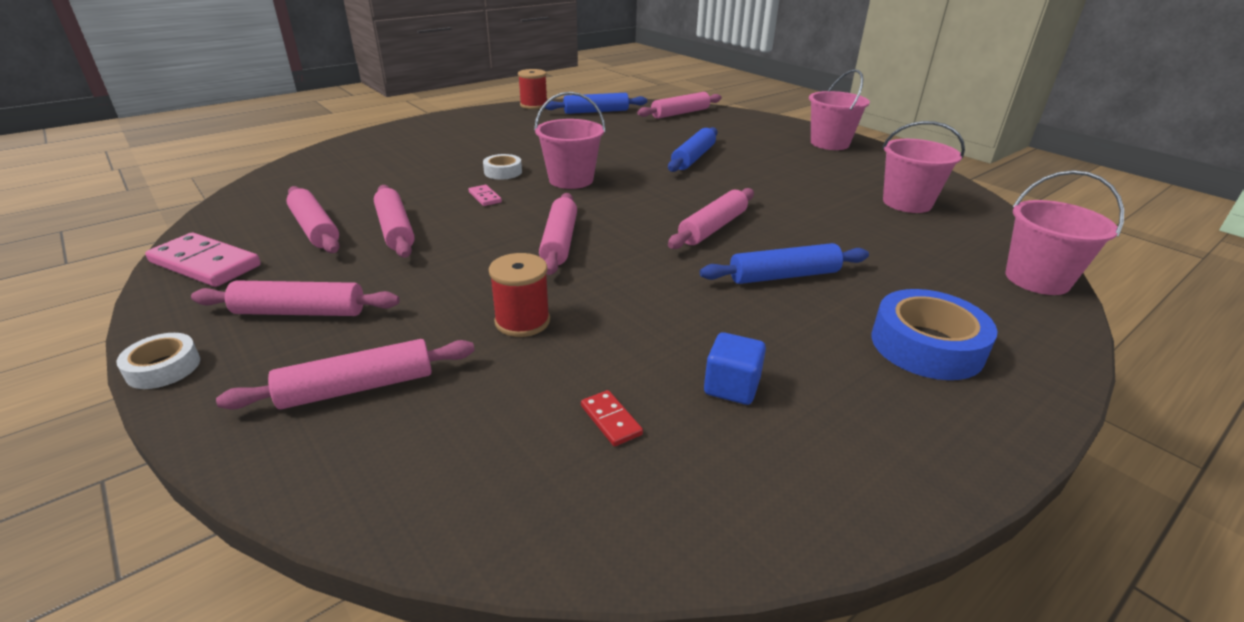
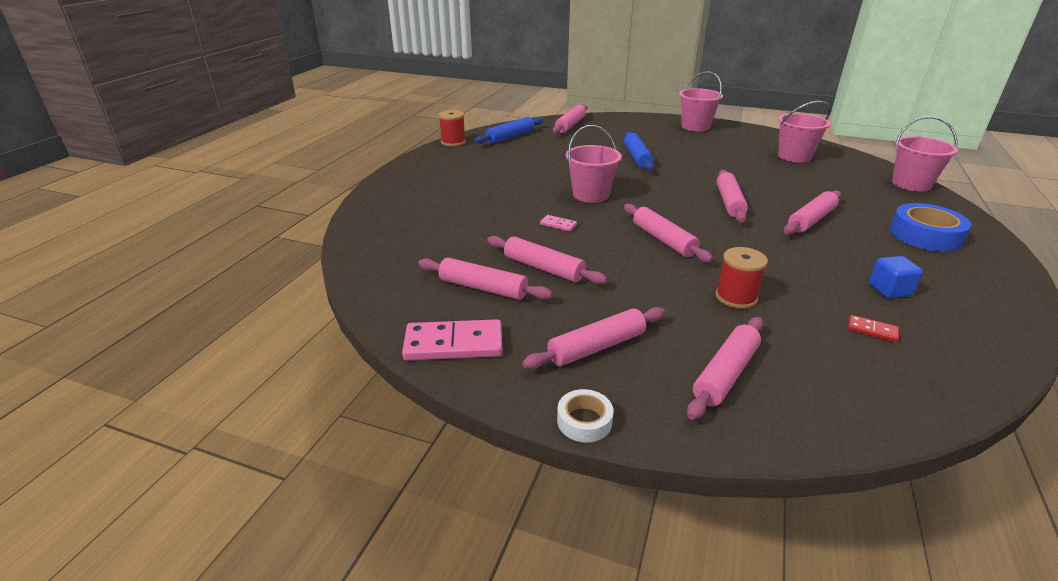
camera: 30 degrees left, 0 degrees up
white tape [483,154,522,180] -> none
blue rolling pin [700,243,869,284] -> pink rolling pin [784,190,841,235]

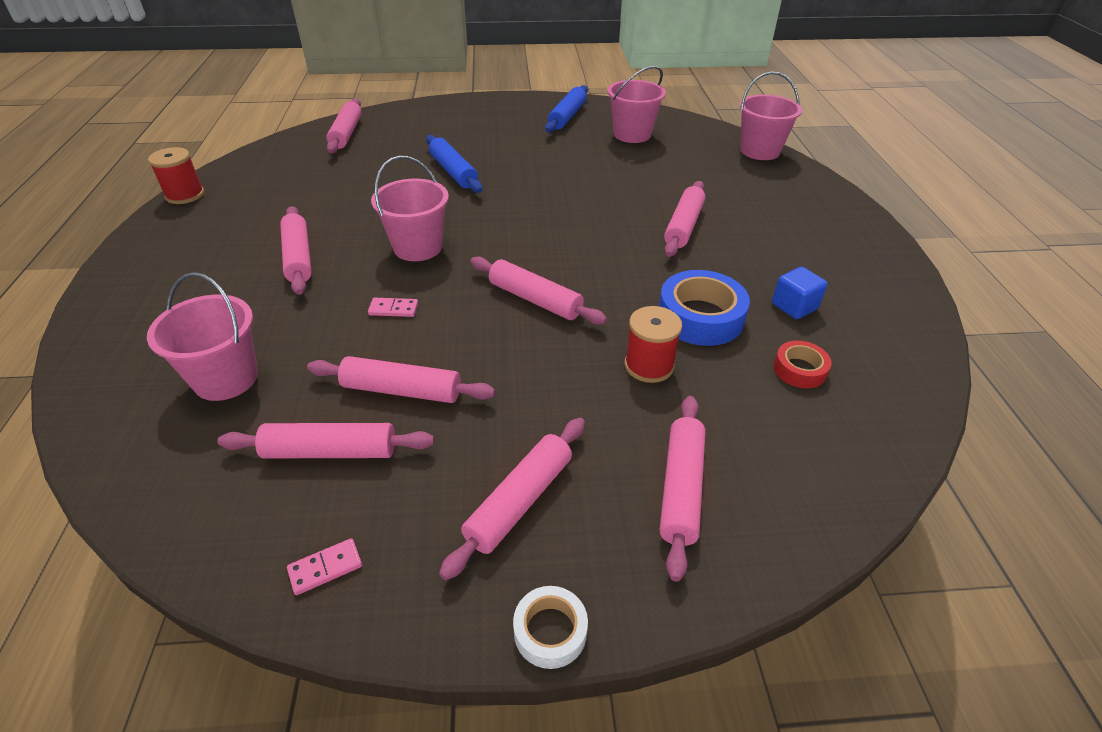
camera: 25 degrees left, 10 degrees up
pink domino [402,319,503,361] -> pink domino [287,538,362,595], size x0.48
blue rolling pin [475,117,543,144] -> blue rolling pin moved to [545,85,588,133]
pink bucket [679,71,723,132] -> pink bucket moved to [147,272,258,401]
pink rolling pin [716,170,748,222] -> pink rolling pin moved to [280,206,312,295]
red domino [848,315,899,342] -> red tape [773,341,832,389]
blue tape [890,203,971,252] -> blue tape moved to [659,270,750,346]

